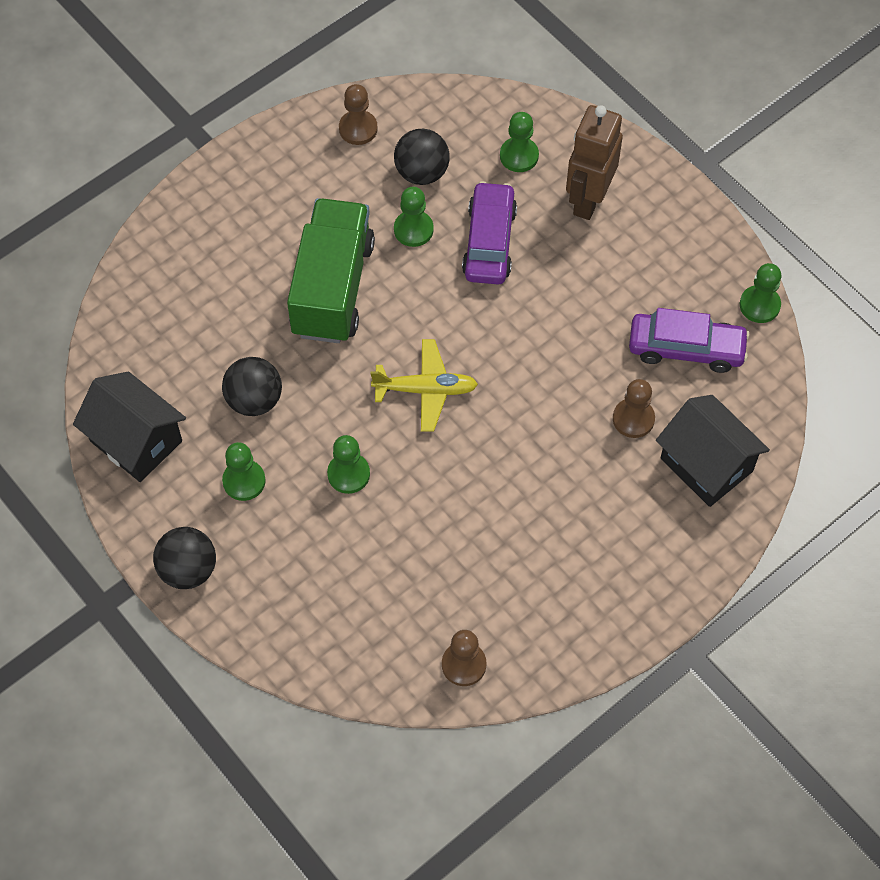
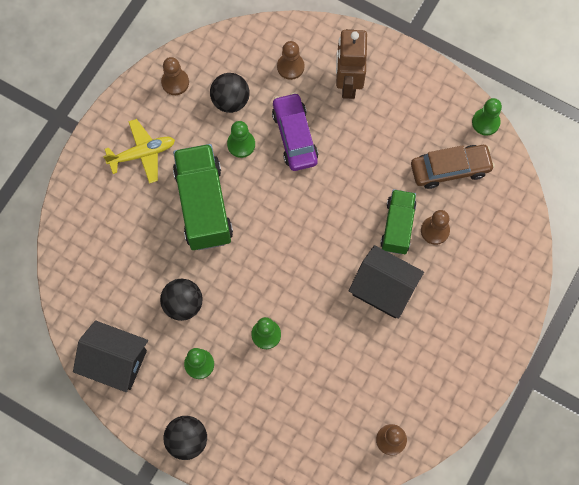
camera: 20 degrees left, 10 degrees up
yellow plane [370,339,478,432] -> yellow plane moved to [103,119,175,184]
green pawn [500,112,539,172] -> brown pawn [277,41,304,80]
purple car [629,308,750,373] -> brown car [411,145,495,189]
black house [656,395,770,507] -> black house moved to [348,245,424,319]
none -> green truck [380,189,417,254]

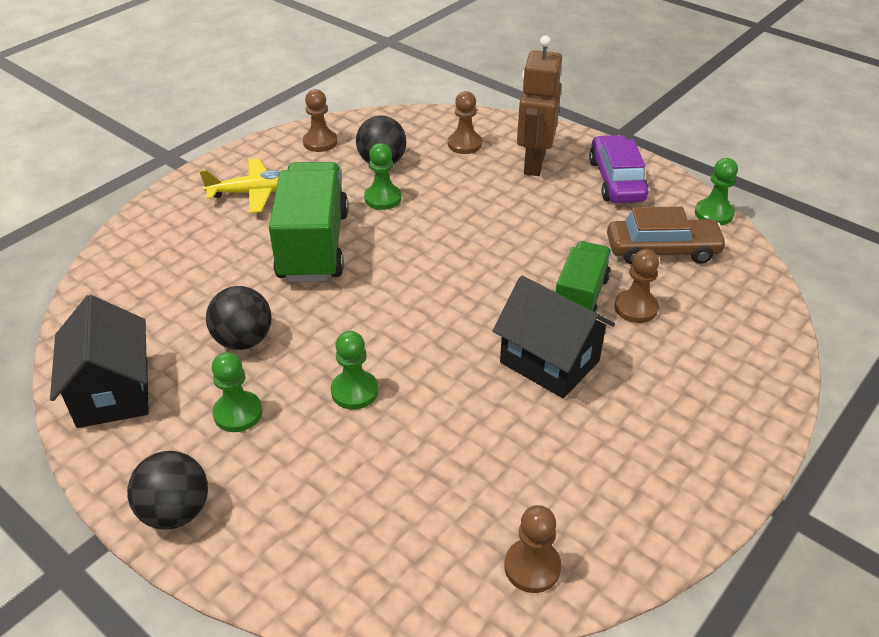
camera: 10 degrees right, 30 degrees down
black house [73,320,148,392] -> black house turned 45 degrees clockwise [50,295,149,428]
purple car [272,92,318,171] -> purple car moved to [589,135,649,203]

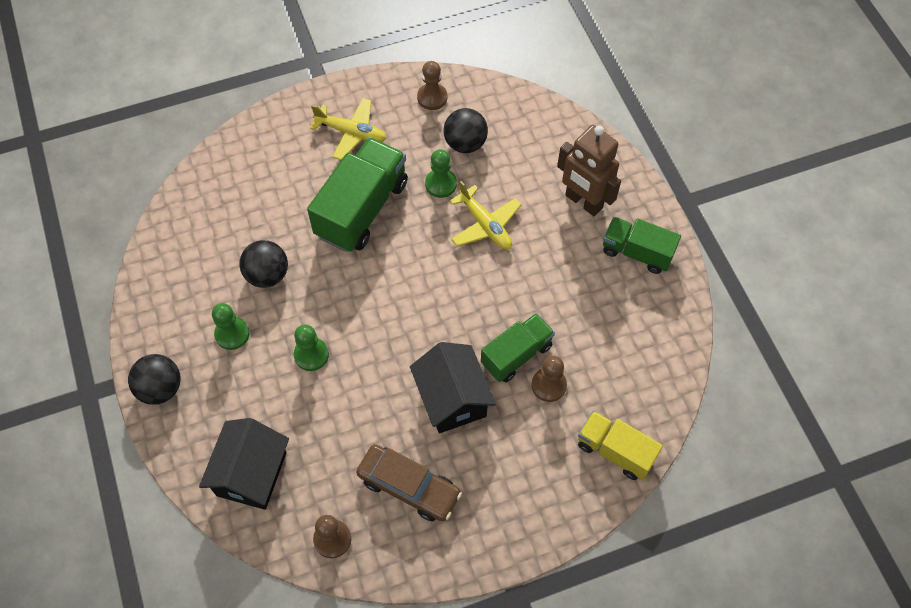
camera: 30 degrees right, 20 degrees up
black house [50,295,149,428] -> black house moved to [199,418,289,510]
brown pawn [448,91,482,154] -> none
brown robot [517,35,562,176] -> brown robot turned 90 degrees counterclockwise [557,125,621,216]
purple car [589,135,649,203] -> green truck [603,217,681,274]
brown car [607,207,727,265] -> brown car moved to [356,444,462,521]
green pawn [695,158,738,225] -> none
none -> yellow plane [450,181,521,249]
none -> yellow truck [578,411,663,480]

